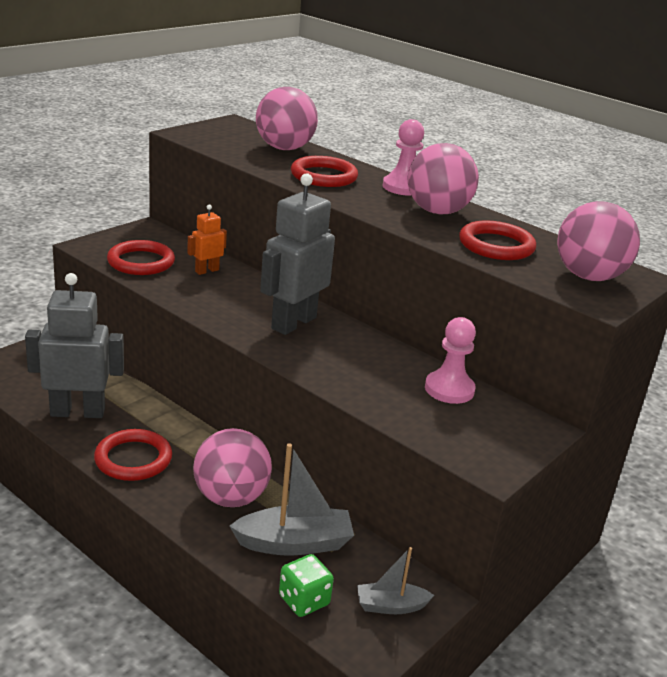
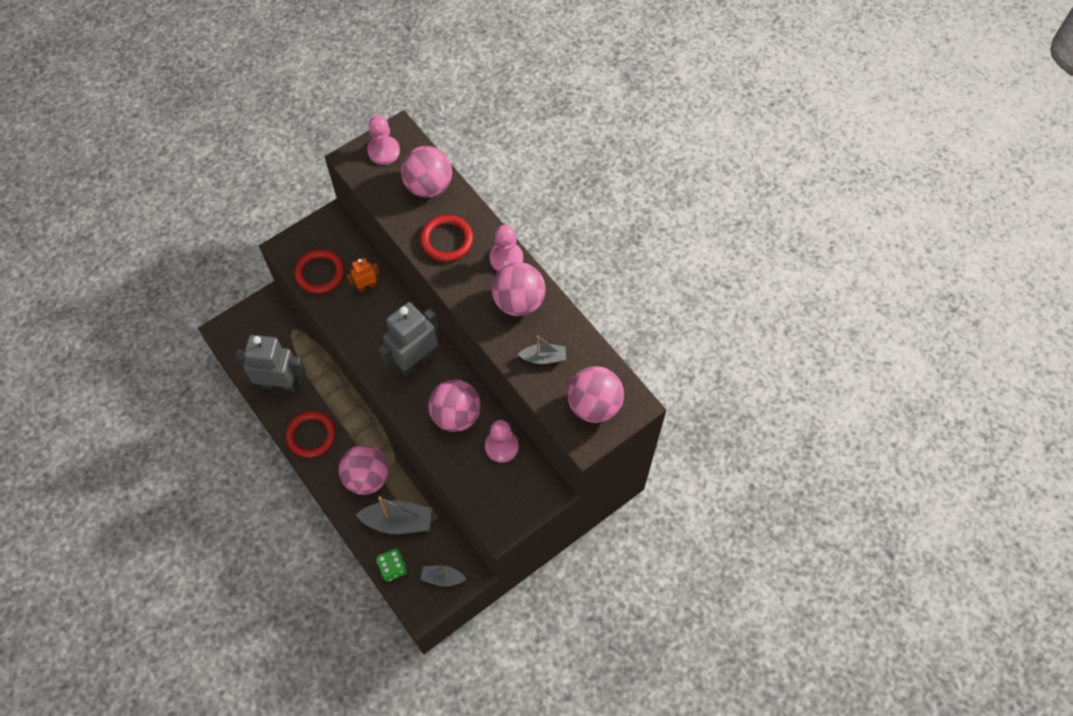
camera: 15 degrees right, 35 degrees up
red ring [459,220,536,260] -> grey boat [518,336,566,364]
none -> pink pawn [367,115,400,165]
none -> pink ball [428,379,481,432]

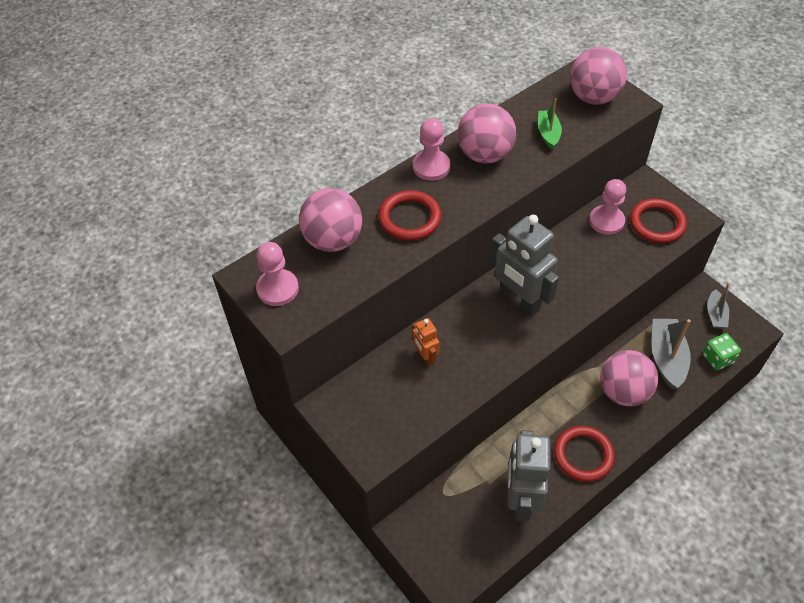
camera: 90 degrees left, 10 degrees down
red ring [294,249,345,294] -> red ring moved to [630,199,687,243]
pink ball [428,379,481,432] -> none
grey boat [518,336,566,364] -> green boat [538,98,562,149]

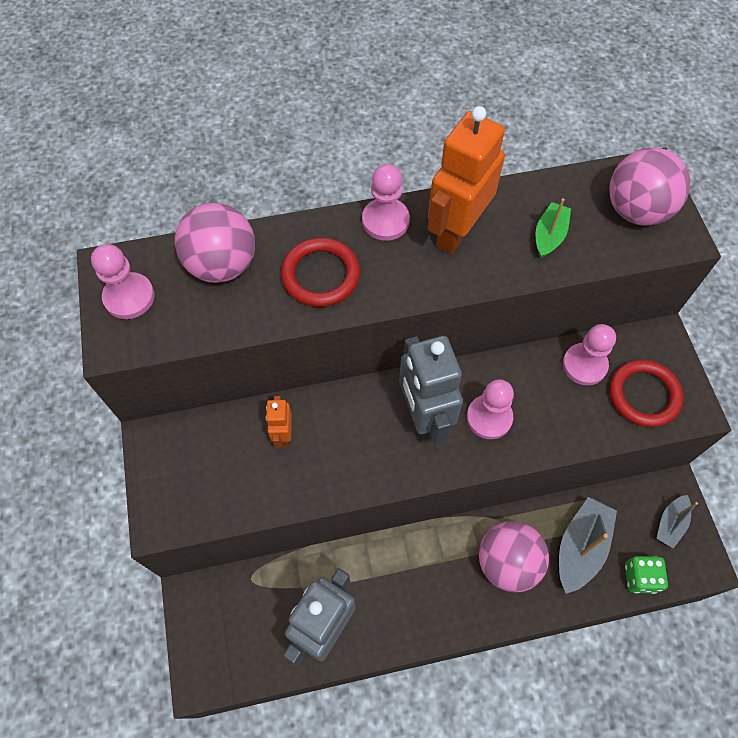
camera: 25 degrees right, 10 degrees up
pink ball [457,104,516,163] -> orange robot [428,106,505,254]
red ring [554,426,615,482] -> none
none -> pink pawn [467,379,514,439]

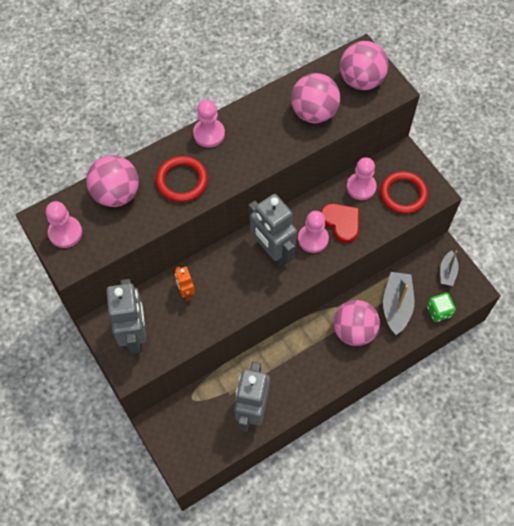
camera: 20 degrees left, 0 degrees up
orange robot [428,106,505,254] -> none
green boat [535,198,571,258] -> pink ball [291,73,340,123]
none -> grey robot [106,279,146,353]
none -> red heart [321,204,359,243]

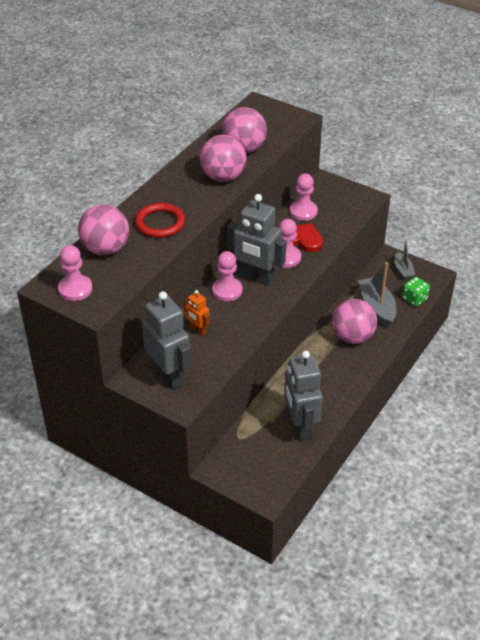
camera: 25 degrees left, 20 degrees down
pink pawn [193,100,225,148] -> pink pawn moved to [212,251,243,301]
pink ball [340,41,388,90] -> pink ball moved to [200,135,247,182]
red ring [380,171,428,214] -> none

